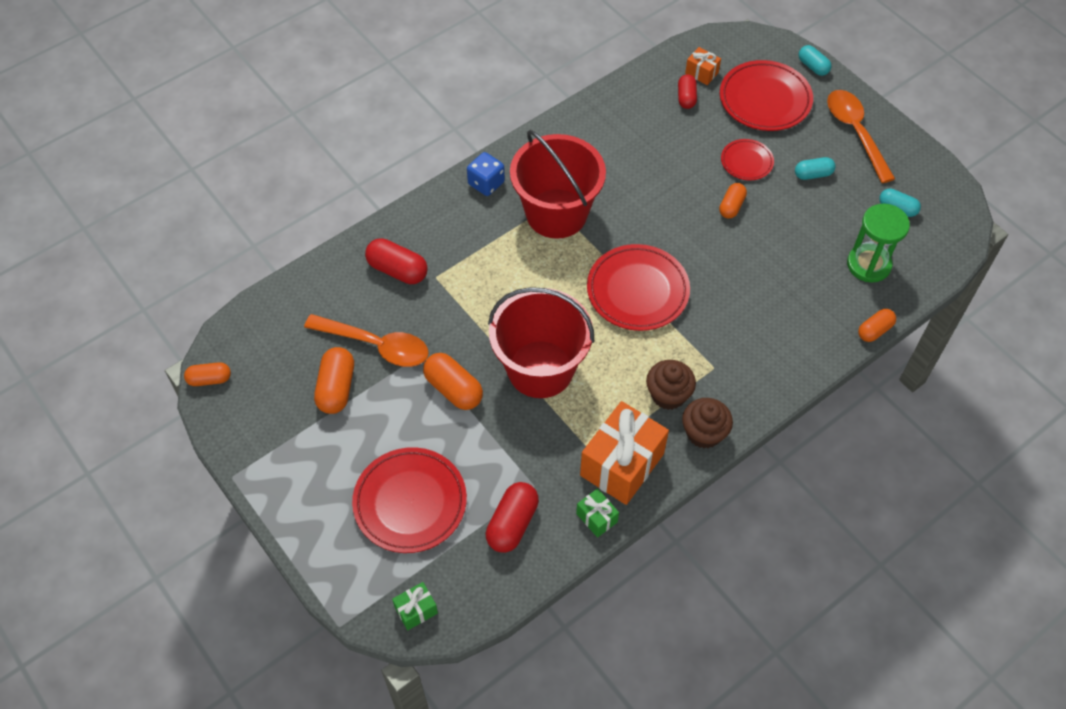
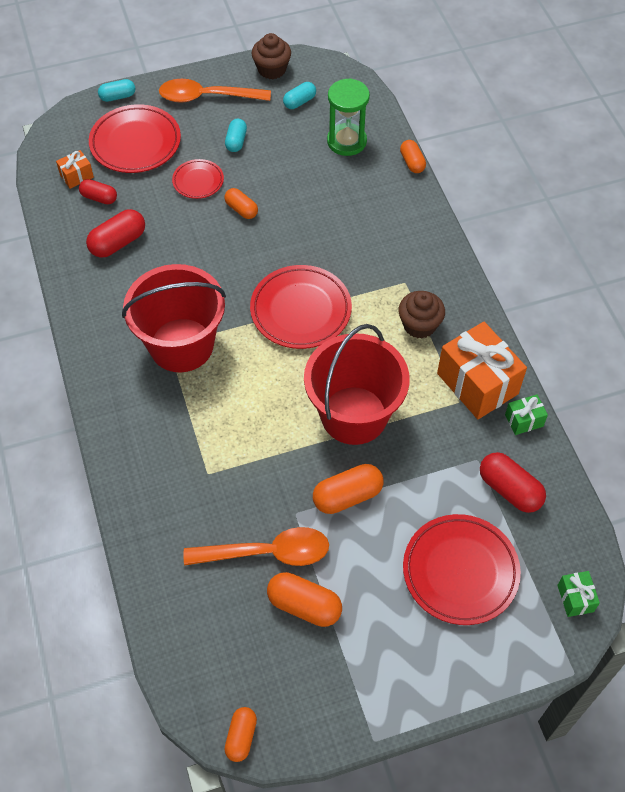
camera: 70 degrees left, 0 degrees up
orange spoon [304,314,429,367] -> orange spoon turned 45 degrees clockwise [184,527,329,566]
red capsule [365,238,428,284] -> red capsule moved to [86,209,145,258]
blue dice [467,152,505,196] -> none
brown cupcake [682,398,733,448] -> brown cupcake moved to [251,33,291,79]

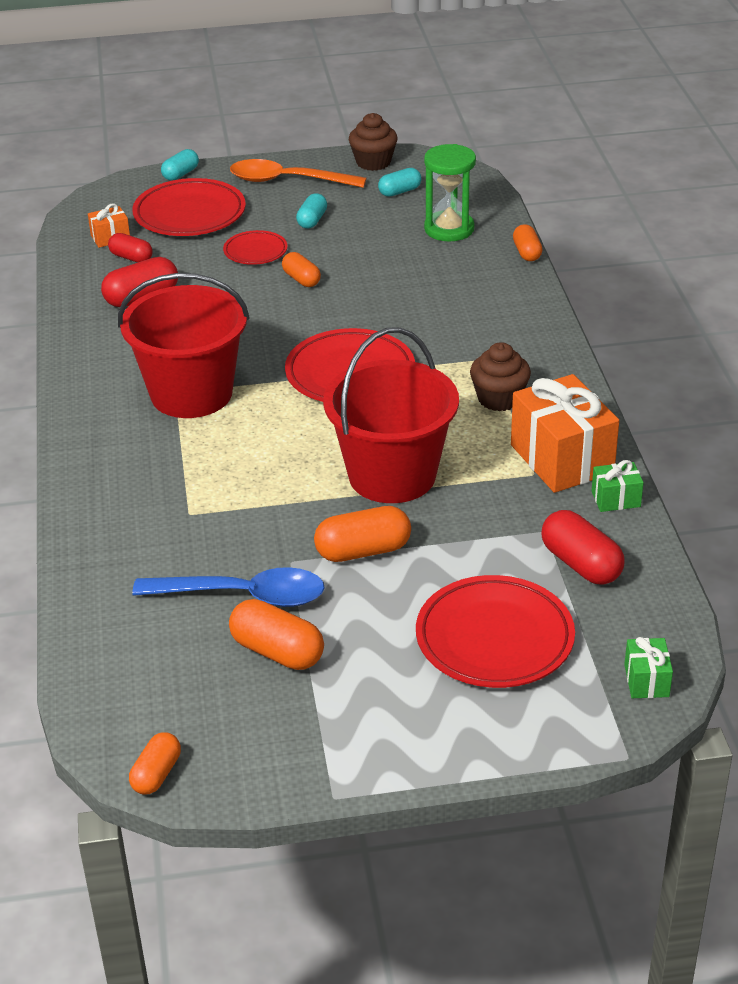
camera: 10 degrees right, 20 degrees down
turquoise capsule [98,79,135,102] -> turquoise capsule turned 45 degrees counterclockwise [161,149,199,181]
orange spoon [184,527,329,566] -> blue spoon [132,567,324,607]

